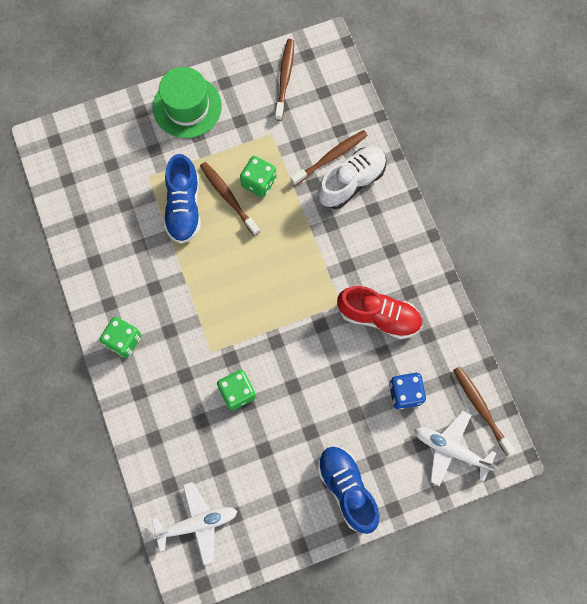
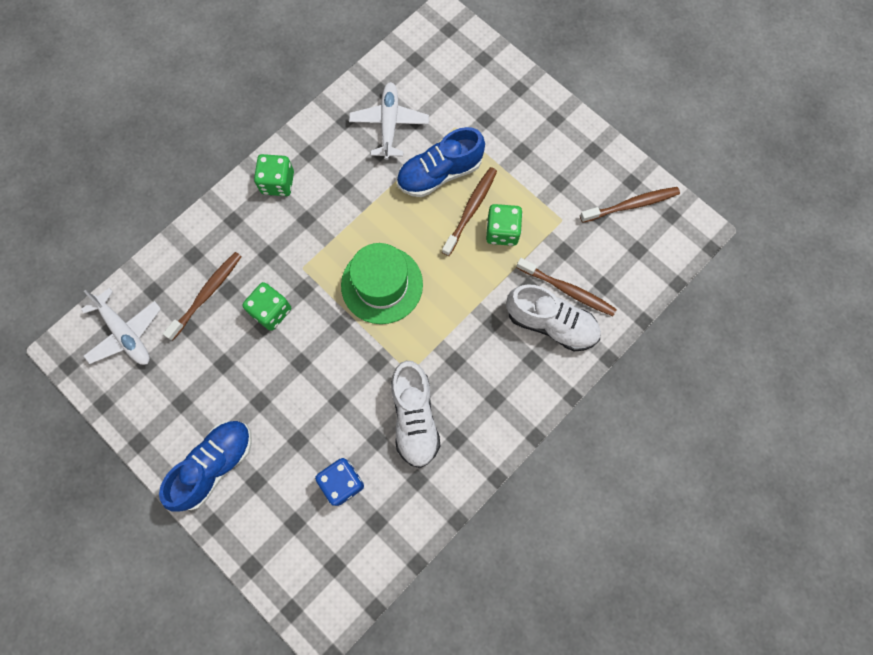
camera: 65 degrees right, 0 degrees up
green hat [153,67,222,138] -> green hat moved to [341,243,423,324]
red shoe [337,286,422,339] -> white shoe [391,361,440,468]
white plane [415,411,497,486] -> white plane moved to [349,82,429,160]
brown toothbrush [453,366,515,456] -> brown toothbrush moved to [163,252,242,341]

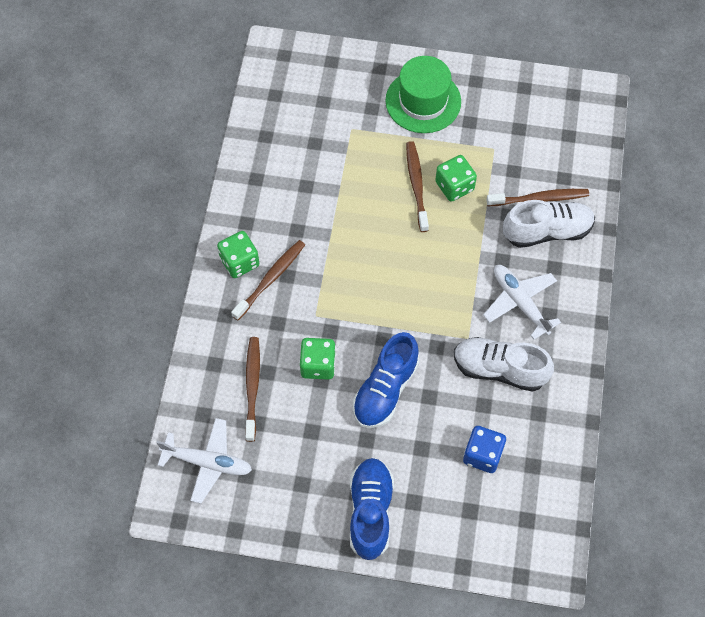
camera: 35 degrees left, 10 degrees down
green hat [341,243,423,324] -> green hat moved to [385,56,461,133]
white plane [349,82,429,160] -> white plane moved to [483,265,561,340]
white shoe [391,361,440,468] -> white shoe turned 150 degrees clockwise [454,337,554,392]
blue shoe [397,127,485,197] -> blue shoe moved to [353,332,419,428]
brown toothbrush [580,187,680,223] -> brown toothbrush moved to [231,240,305,320]

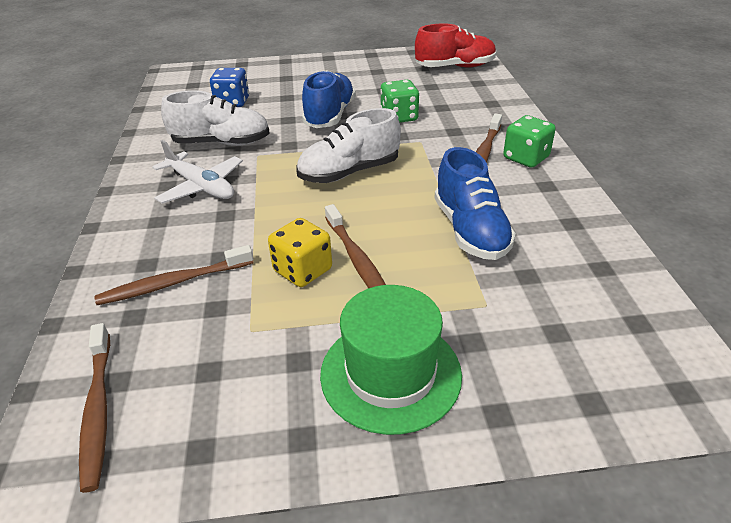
camera: 165 degrees right, 25 degrees down
white plane [156,418,252,504] -> red shoe [415,23,496,68]
brown toothbrush [245,337,260,442] -> brown toothbrush moved to [79,323,110,493]
blue shoe [350,458,394,560] -> blue shoe moved to [435,147,516,260]
green dice [435,155,477,202] -> yellow dice [268,218,332,287]
white shoe [503,200,595,248] -> white shoe moved to [296,108,401,183]

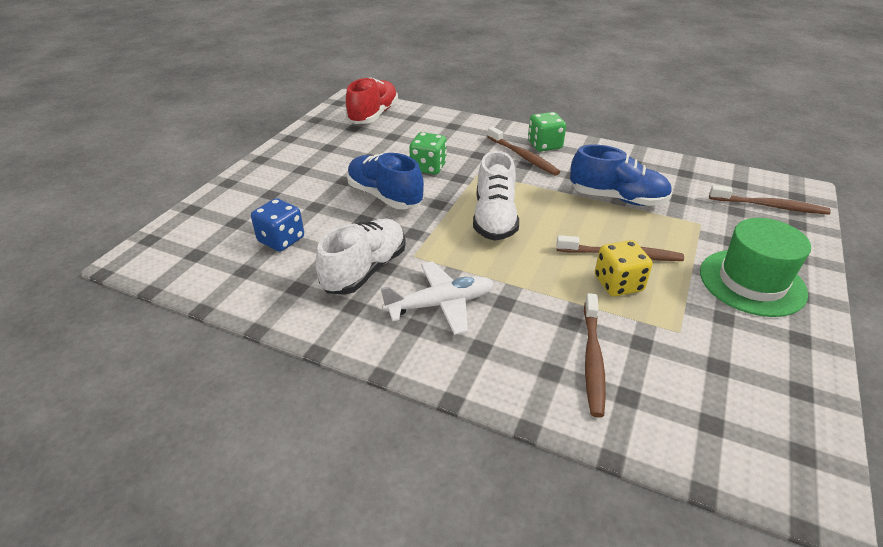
camera: 60 degrees left, 0 degrees up
brown toothbrush [79,323,110,493] -> brown toothbrush moved to [709,185,831,215]

